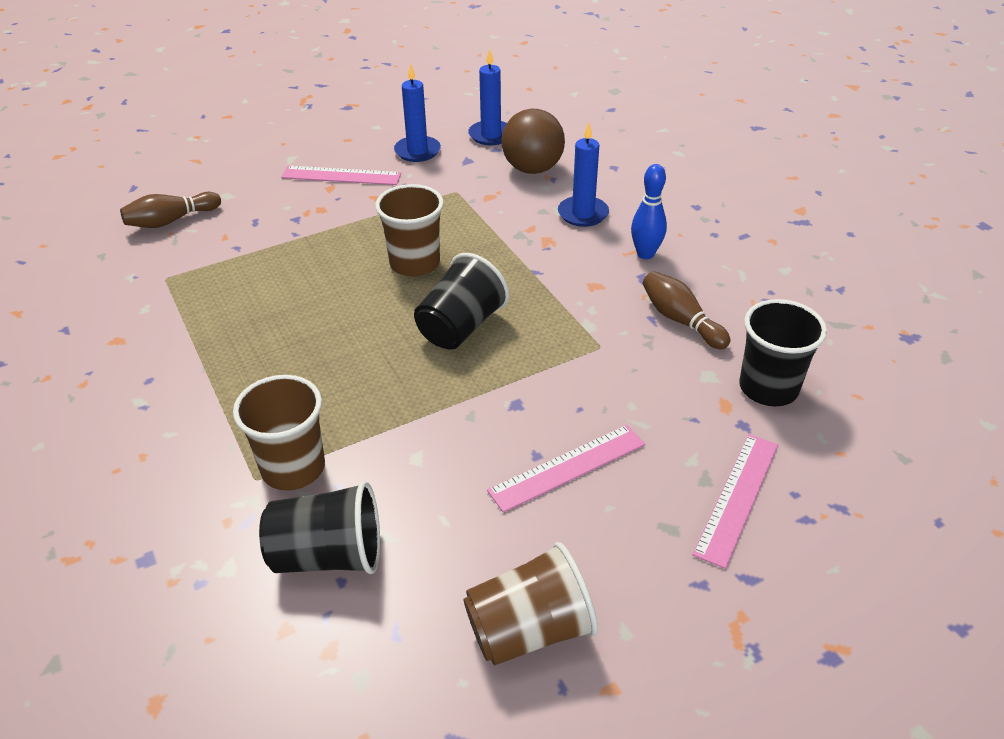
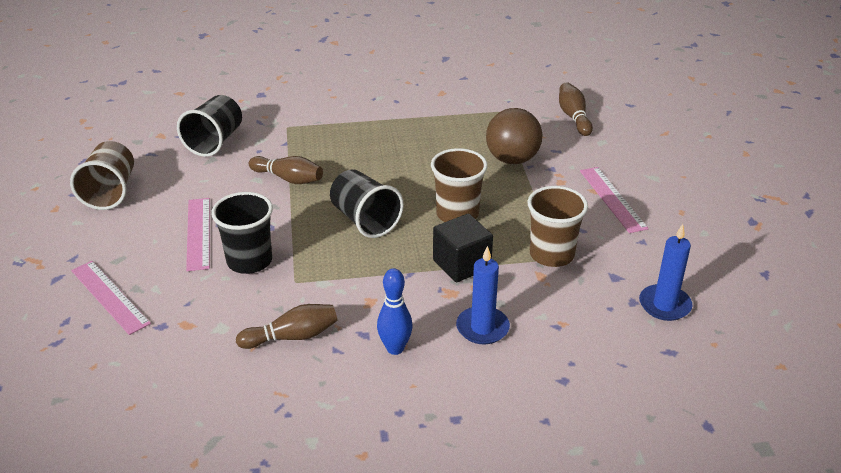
camera: 110 degrees right, 5 degrees down
brown cup [233,375,325,490] -> brown cup moved to [527,186,588,267]
pink ruler [281,166,401,185] -> pink ruler turned 45 degrees counterclockwise [580,167,649,233]
blue candle [394,64,441,162] -> none
brown ball [501,108,565,174] -> brown ball moved to [486,108,542,164]
black cup [739,299,827,406] -> black cup moved to [211,192,273,274]
none -> brown bowling pin [249,156,323,184]
none -> black cube [433,213,493,282]

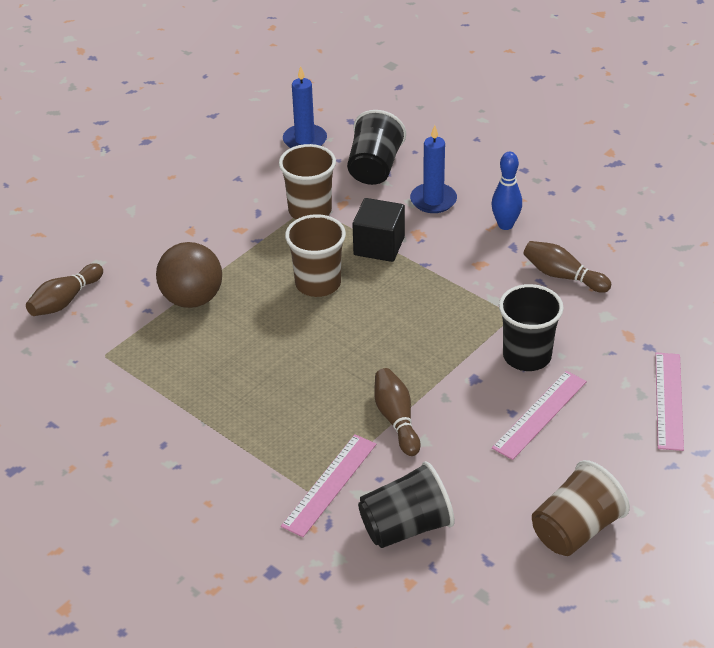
camera: 130 degrees left, 5 degrees up
black cup [330,169,404,238] -> black cup moved to [347,110,406,185]
pink ruler [580,167,649,233] -> pink ruler moved to [281,434,376,537]

